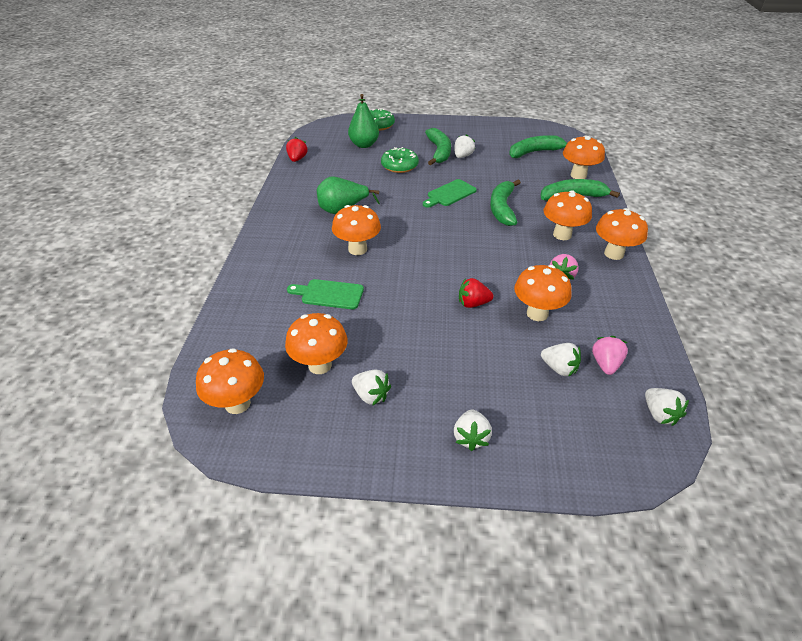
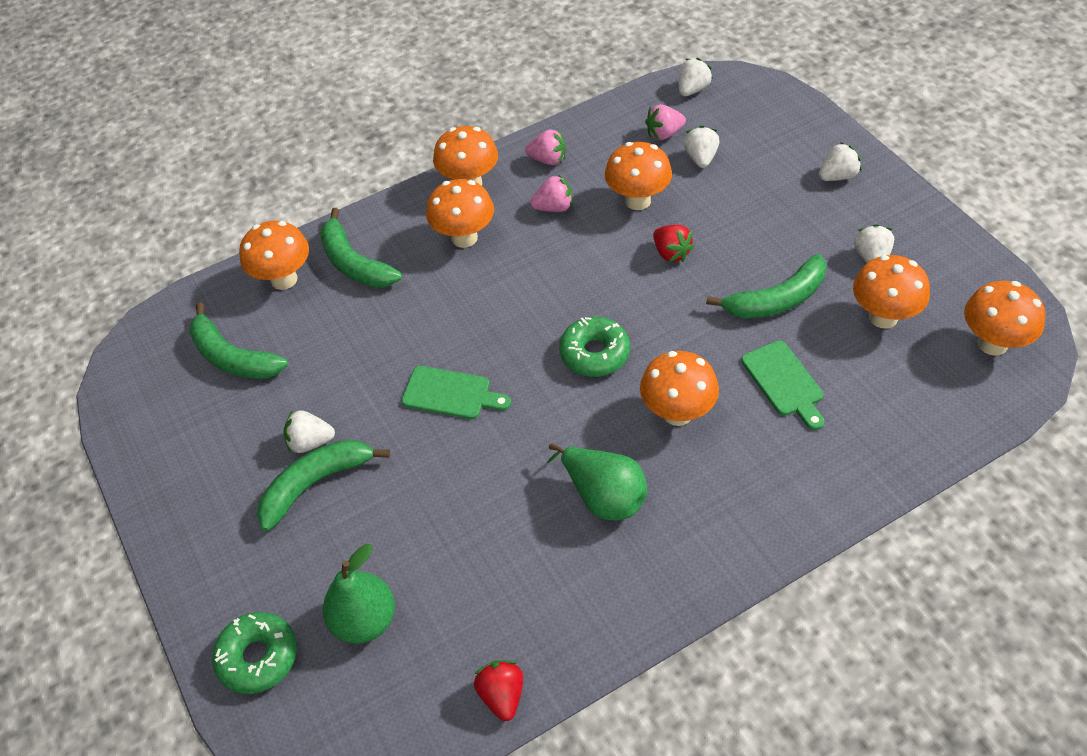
camera: 120 degrees left, 10 degrees up
red strawberry [286,137,307,162] -> red strawberry turned 105 degrees clockwise [474,660,523,721]
green donut [381,147,419,173] -> green donut moved to [559,317,630,377]
green banana [490,180,521,226] -> green banana moved to [706,254,826,319]
none -> pink strawberry [525,129,566,165]

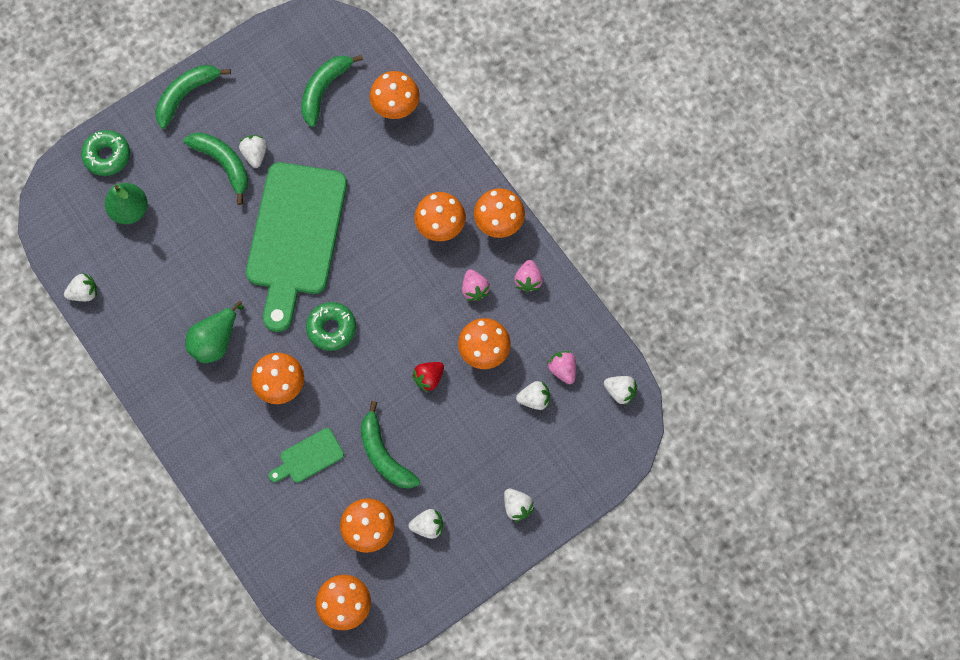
camera: 80 degrees right, 20 degrees up
green banana [320,208,402,288] -> green banana moved to [155,65,231,129]
green cutting board [402,366,511,419] -> green cutting board [246,162,347,332], size x2.37
red strawberry [474,660,523,721] -> white strawberry [64,273,97,301]

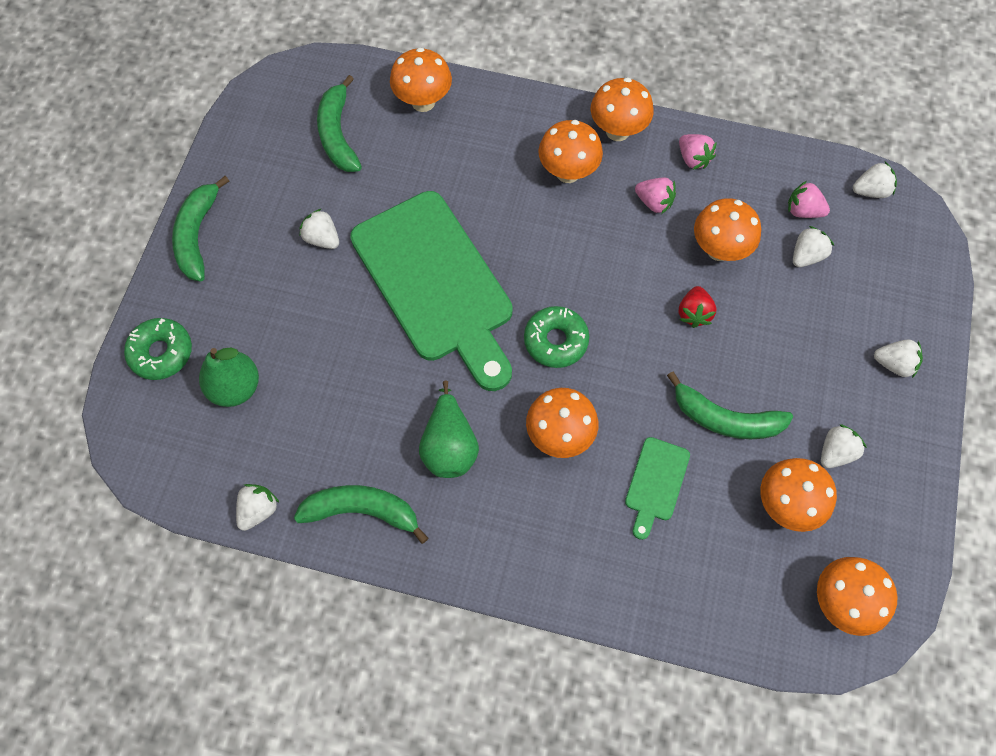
camera: 40 degrees left, 5 degrees down
green banana [184,132,248,205] -> green banana moved to [294,485,428,544]

